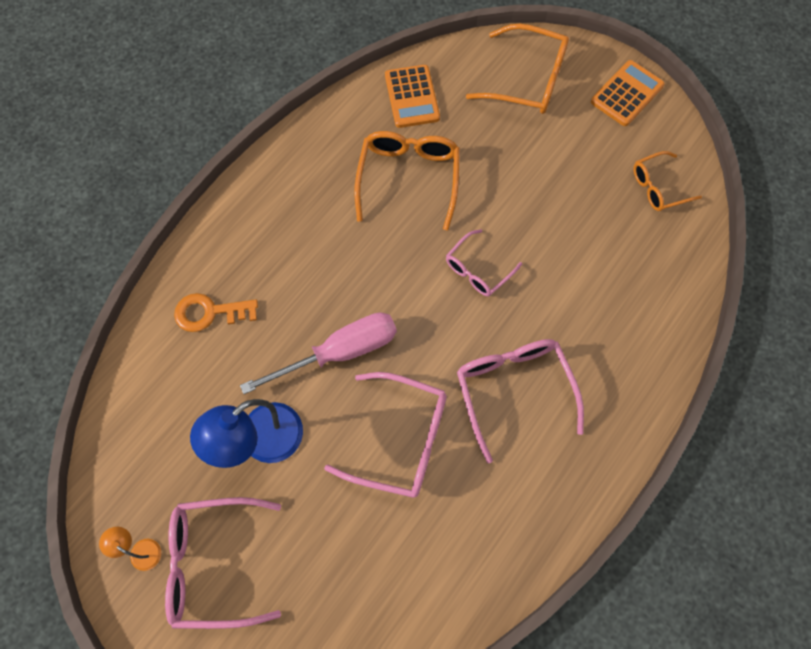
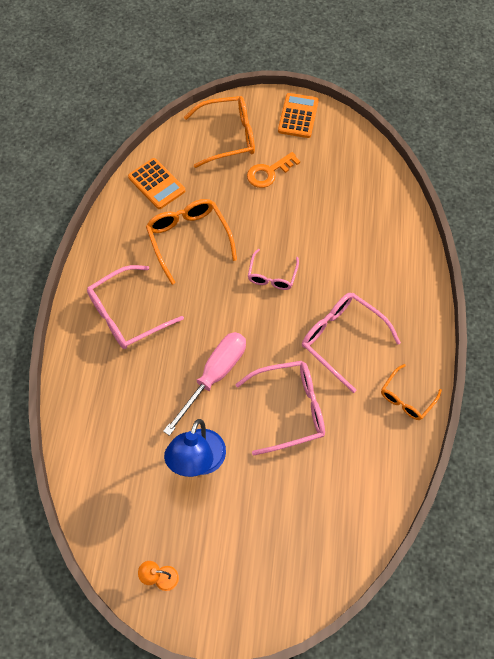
camera: 30 degrees left, 5 degrees down
pink glasses [165,497,281,629] -> pink glasses moved to [87,265,184,349]
orange key [174,293,258,332] -> orange key moved to [247,152,300,188]
orange glasses [633,151,702,211] -> orange glasses moved to [381,364,442,420]

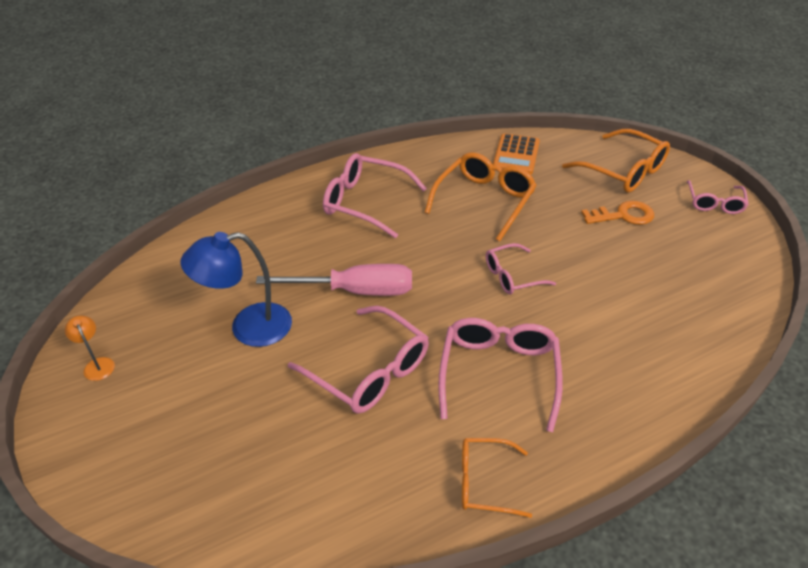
camera: 55 degrees right, 20 degrees down
orange key [247,152,300,188] -> orange key turned 150 degrees clockwise [581,201,654,225]
orange calculator [278,93,319,138] -> pink glasses [687,180,749,214]

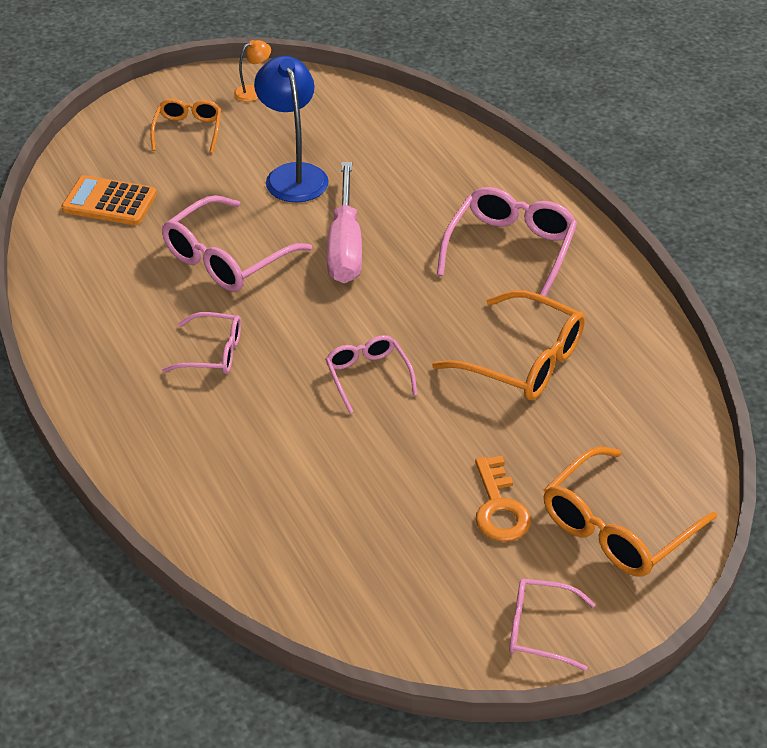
camera: 90 degrees right, 0 degrees up
pink glasses [438,318,563,432] -> pink glasses [162,312,241,374], size x0.60
orange glasses [462,438,532,518] -> orange glasses moved to [150,99,221,153]
orange calculator [493,133,540,175] -> orange calculator moved to [61,175,157,225]

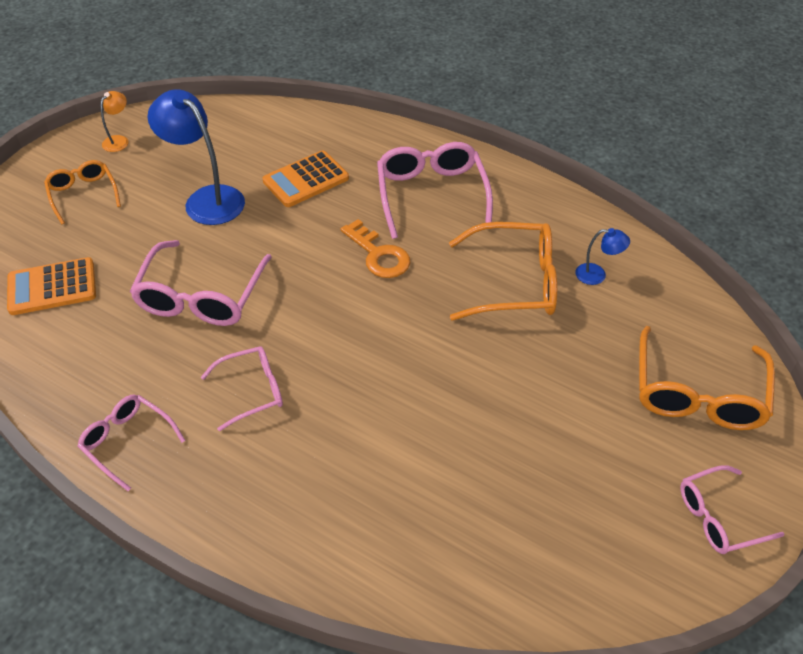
camera: 30 degrees left, 5 degrees up
pink glasses [325,335,417,413] -> pink glasses moved to [77,394,186,491]
pink screwdriver [327,162,362,283] -> none
orange key [475,456,531,542] -> orange key moved to [340,219,410,278]
none -> orange calculator [262,150,349,207]
none -> blue lamp [575,228,630,285]

